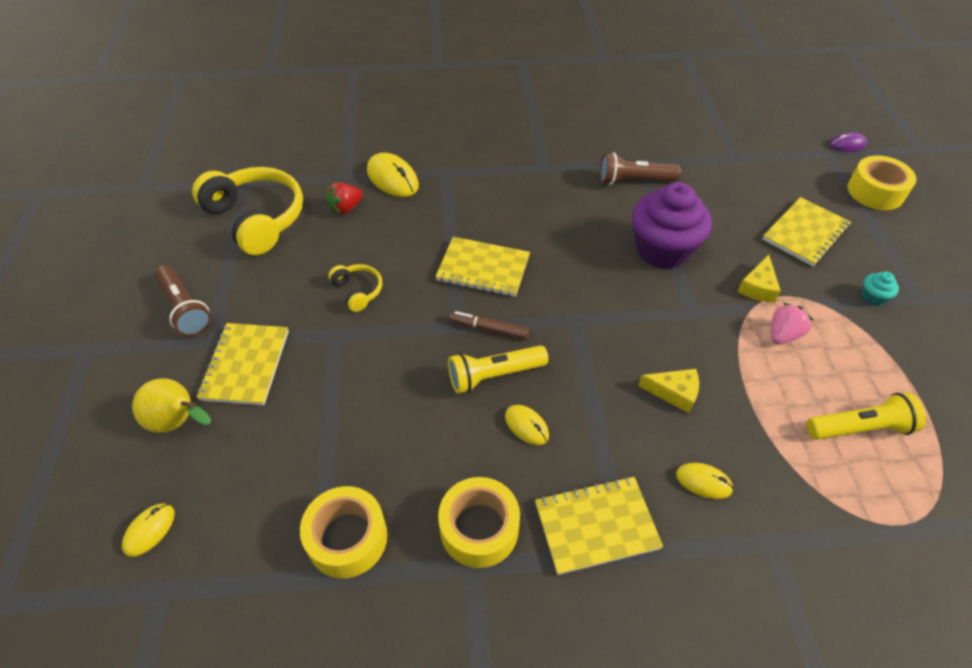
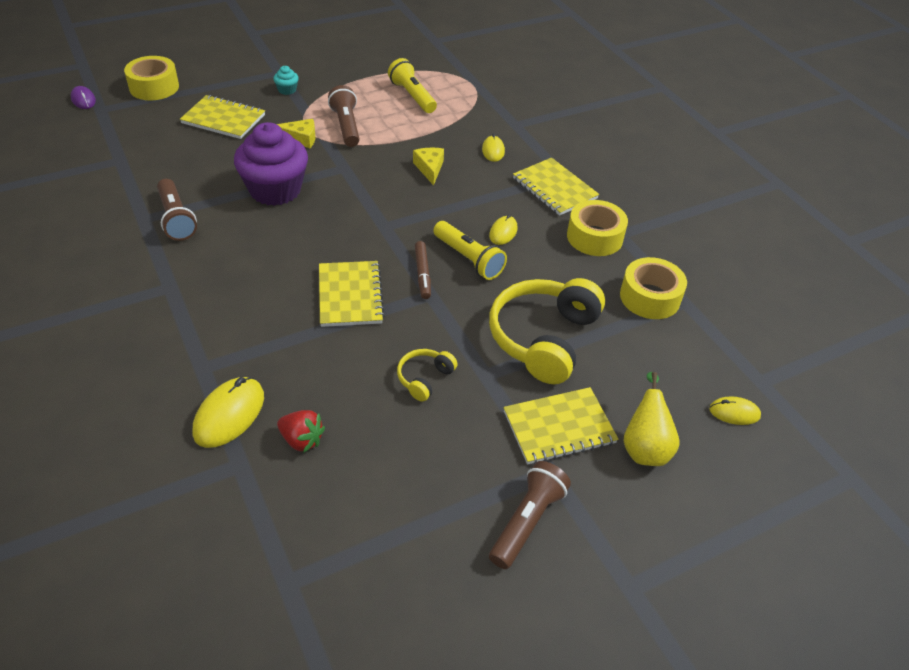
camera: 115 degrees left, 5 degrees down
yellow headphones [192,167,303,255] -> yellow headphones moved to [489,278,605,384]
pink strawberry [771,303,813,344] -> brown flashlight [328,85,360,147]

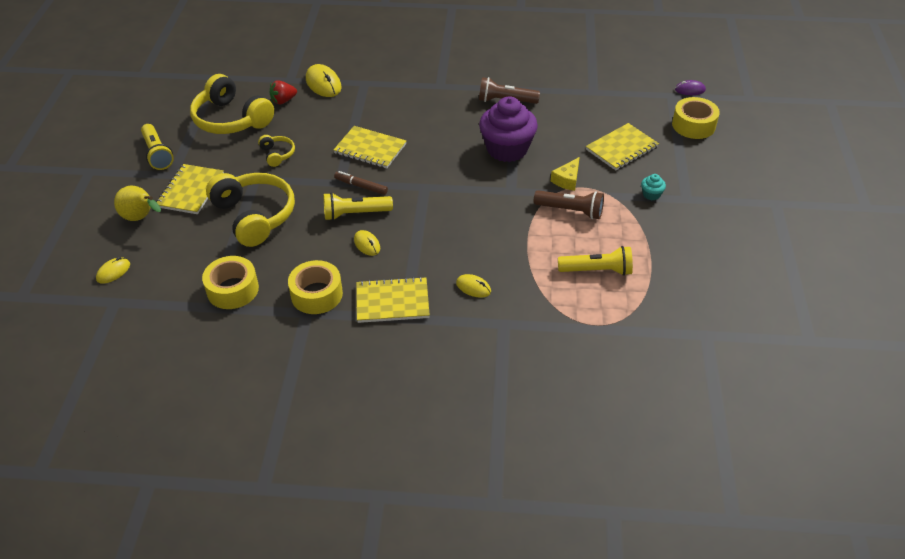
camera: 125 degrees right, 0 degrees up
yellow cheese [413,148,444,186] -> none
brown flashlight [489,461,571,569] -> yellow flashlight [141,124,174,170]
none -> yellow headphones [190,74,274,134]

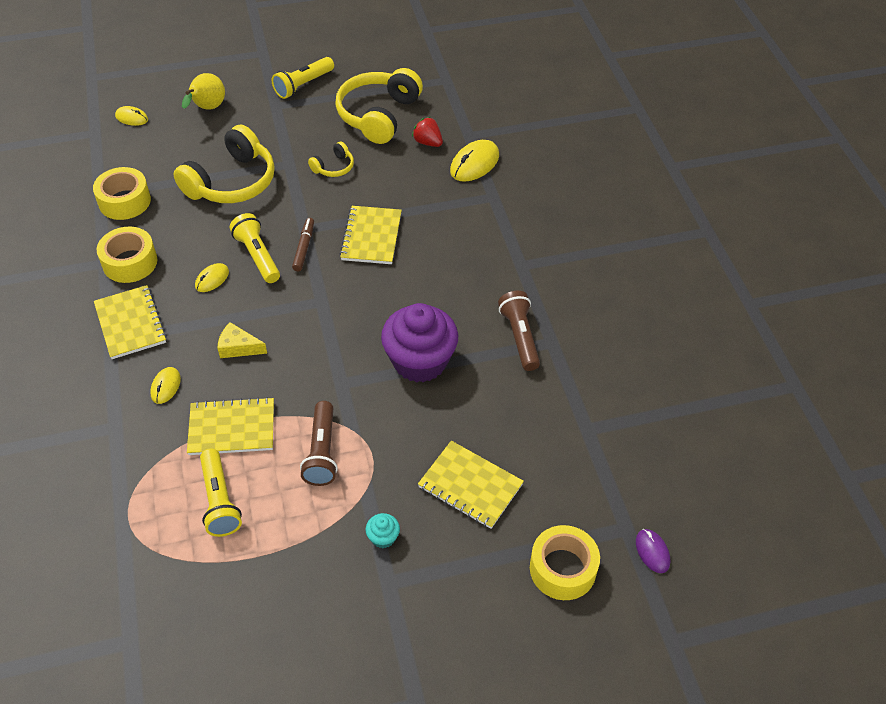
camera: 70 degrees right, 5 degrees up
yellow notebook [156,164,224,214] -> yellow notebook moved to [187,397,274,455]
yellow cheese [551,157,580,191] -> yellow cheese moved to [217,322,267,358]

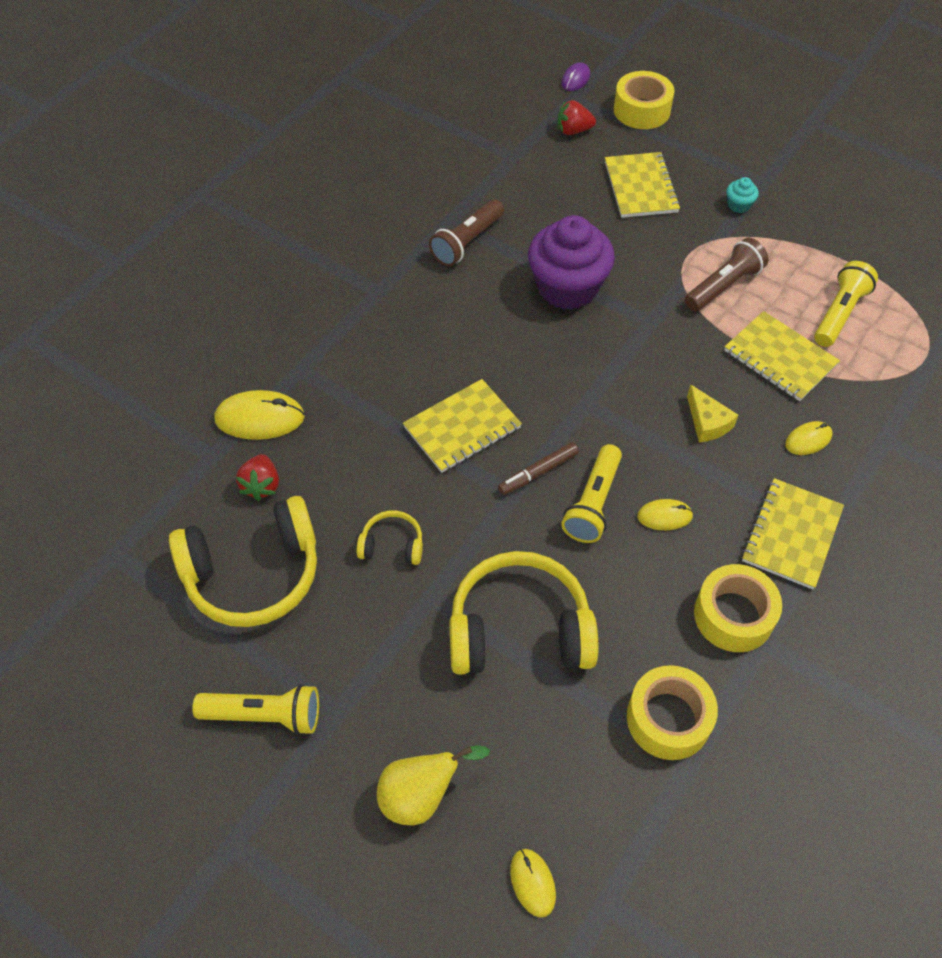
camera: 130 degrees left, 5 degrees up
none -> red strawberry [557,100,596,135]

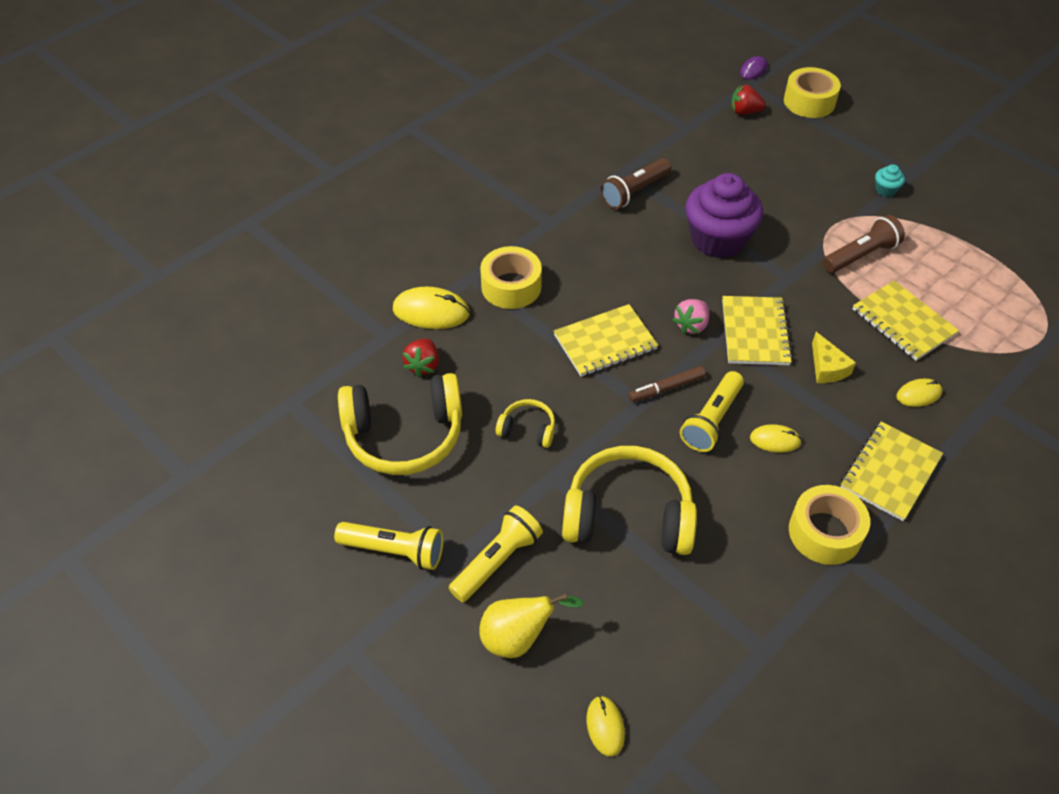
camera: 10 degrees right, 5 degrees down
yellow notebook [605,152,680,218] -> yellow notebook moved to [722,296,793,365]
yellow tape [627,665,718,760] -> yellow tape moved to [480,246,542,309]
yellow flashlight [814,261,878,347] -> yellow flashlight moved to [449,506,543,602]
none -> pink strawberry [673,299,709,334]

